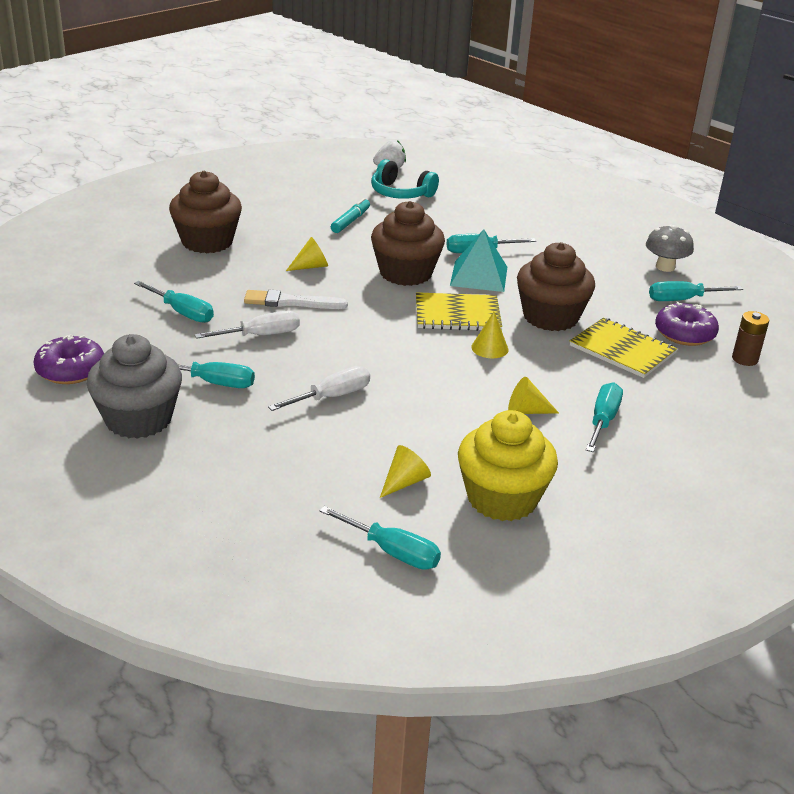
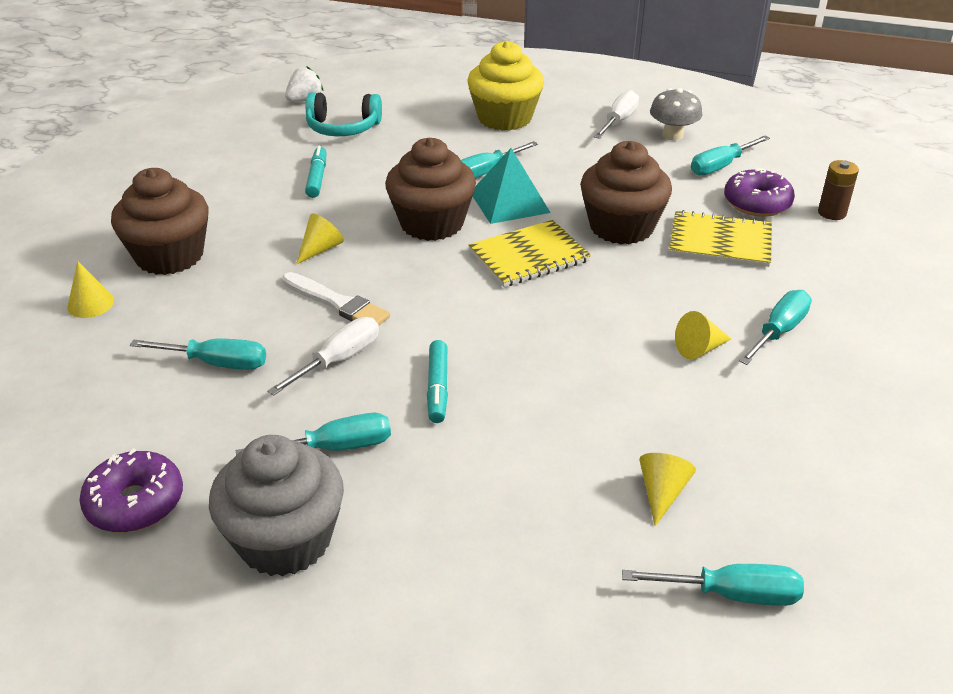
camera: 25 degrees left, 5 degrees up
white brush [244,290,348,309] -> white brush turned 120 degrees counterclockwise [282,272,390,325]
white screwdriver [268,366,370,411] -> white screwdriver moved to [594,90,639,139]
yellow cupcake [458,410,558,521] -> yellow cupcake moved to [468,41,544,131]
yellow cone [471,312,508,358] -> yellow cone moved to [67,261,114,318]
turquoise screwdriver [586,382,623,452] -> turquoise screwdriver turned 45 degrees clockwise [739,290,812,365]
none -> turquoise marker [427,340,448,423]

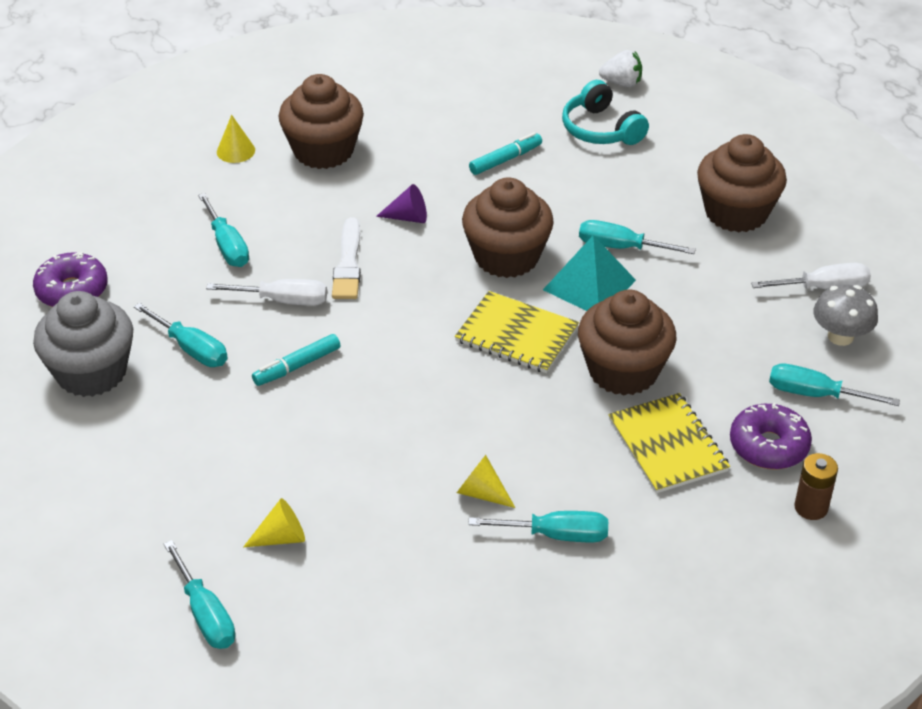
camera: 55 degrees right, 5 degrees up
yellow cone [296,213,344,264] -> purple cone [376,184,427,223]
yellow cupcake [468,41,544,131] -> brown cupcake [697,134,787,233]

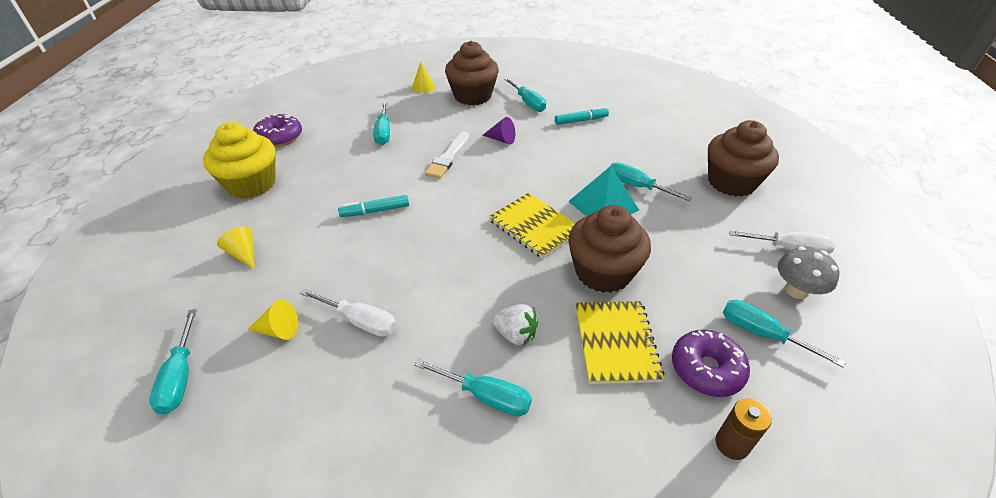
camera: 20 degrees right, 0 degrees up
grey cupcake [33,291,133,397] -> yellow cupcake [203,122,276,199]
turquoise screwdriver [134,303,228,367] -> turquoise screwdriver moved to [504,78,546,112]
white screwdriver [206,279,327,306] -> white screwdriver moved to [300,289,397,337]
yellow cone [457,455,515,508] -> yellow cone moved to [217,227,254,269]
brown cupcake [462,178,554,278] -> none
turquoise headphones [562,80,649,145] -> none
white strawberry [599,50,642,87] -> white strawberry moved to [492,304,538,346]

